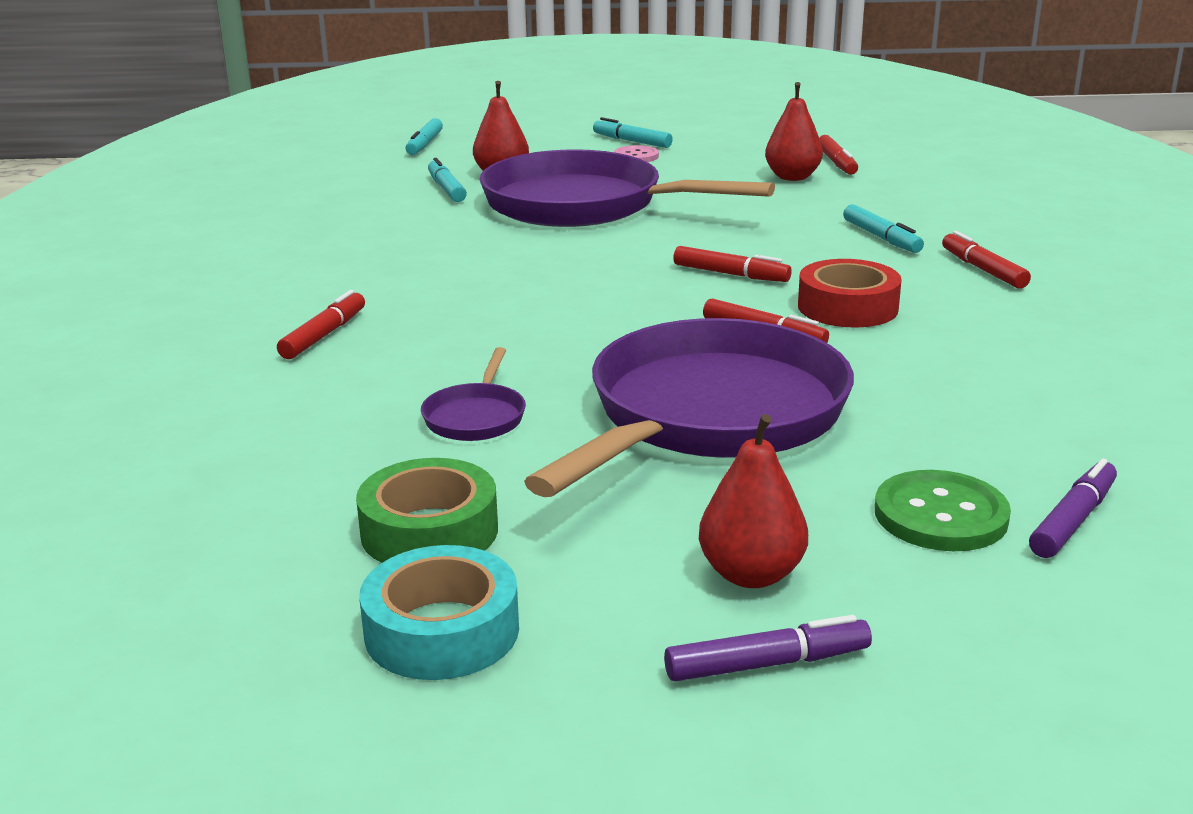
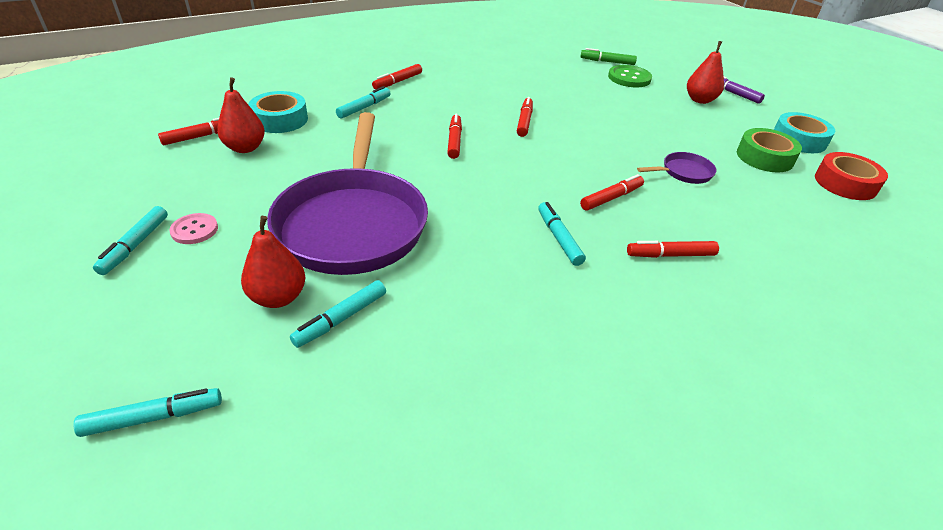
camera: 120 degrees left, 15 degrees up
purple pan [524,318,854,497] -> none
red tape [798,259,902,328] -> red tape moved to [815,152,888,200]
purple marker [1029,459,1117,558] -> green marker [580,48,637,65]
none -> turquoise tape [248,91,308,133]
none -> turquoise marker [538,202,586,266]
none -> red marker [580,174,644,211]

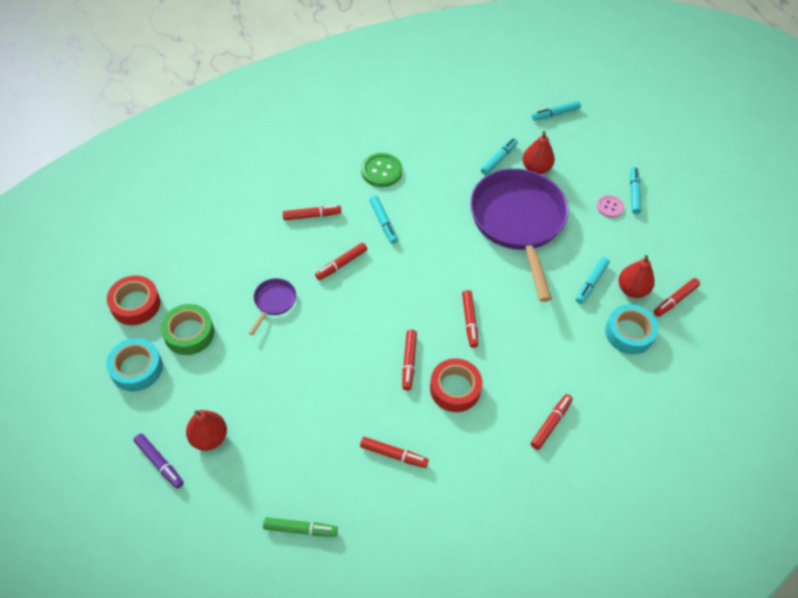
camera: 175 degrees right, 15 degrees up
turquoise marker [336,86,391,119] -> turquoise marker moved to [576,257,610,304]
green button [608,65,652,87] -> green button moved to [361,153,402,187]
purple pan [637,152,716,184] -> purple pan turned 135 degrees clockwise [249,278,296,335]
none -> red marker [360,437,429,468]
none -> red tape [430,358,482,412]

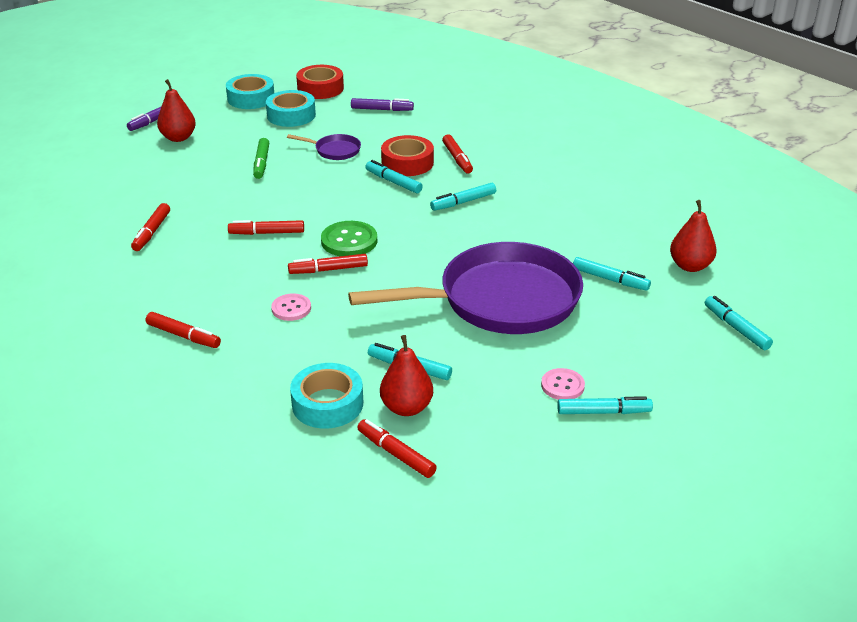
camera: 85 degrees right, 20 degrees down
green tape [161,304,214,355] -> turquoise tape [266,90,316,127]
green marker [263,517,338,537] -> green marker moved to [253,138,269,179]
red marker [315,242,367,280] -> turquoise marker [365,160,423,193]
green button [361,153,402,187] -> green button moved to [321,221,377,256]
red tape [430,358,482,412] -> red tape moved to [381,135,434,176]
red pear [523,131,555,174] -> red pear moved to [670,200,717,272]
none -> pink button [271,293,311,321]
none -> purple marker [351,98,414,111]

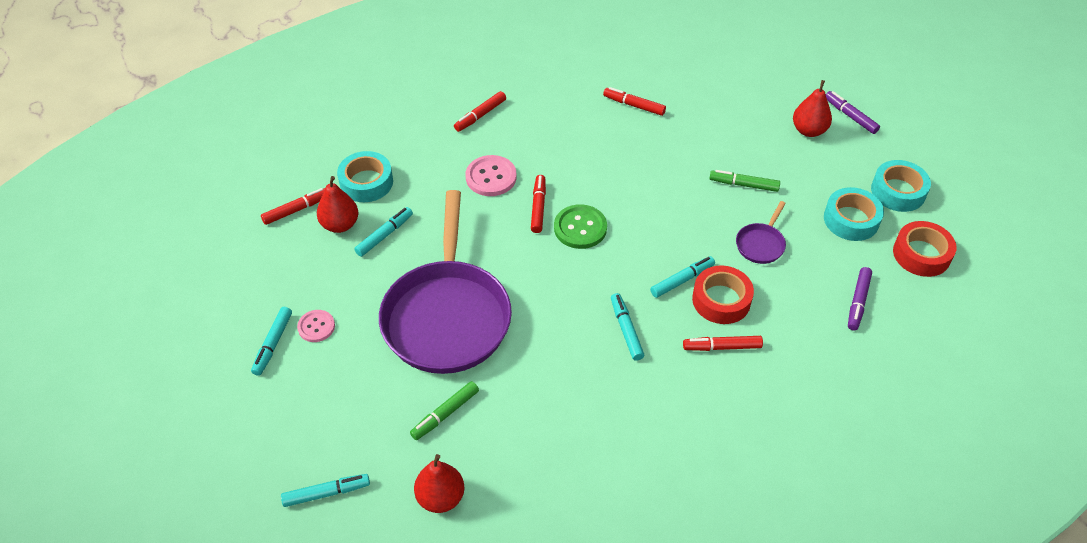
camera: 105 degrees right, 15 degrees up
red marker [228,220,304,235] -> none
pink button [271,293,311,321] -> pink button [466,155,517,196], size x1.56
turquoise marker [573,257,651,291] -> green marker [410,381,479,440]

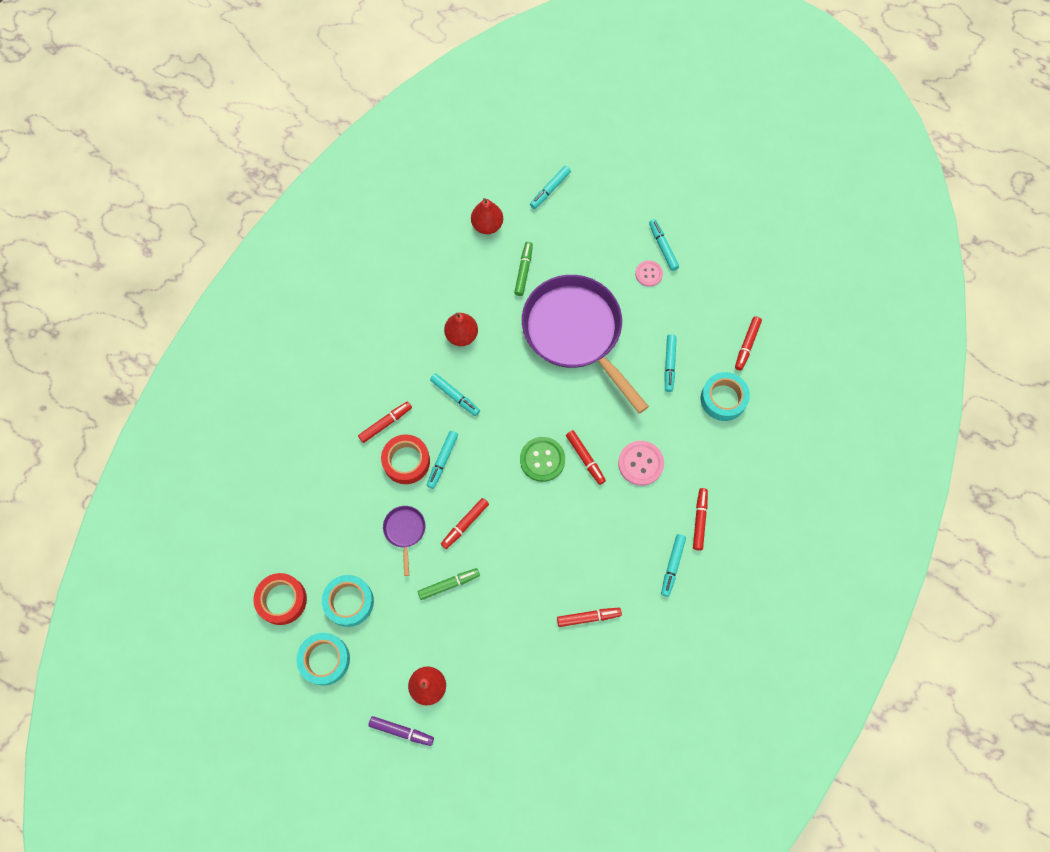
camera: 145 degrees right, 20 degrees up
red pear [317,176,358,233] -> red pear moved to [444,313,478,346]
purple marker [848,267,872,330] -> none
none -> red marker [441,498,489,549]
none -> turquoise marker [661,534,686,597]

